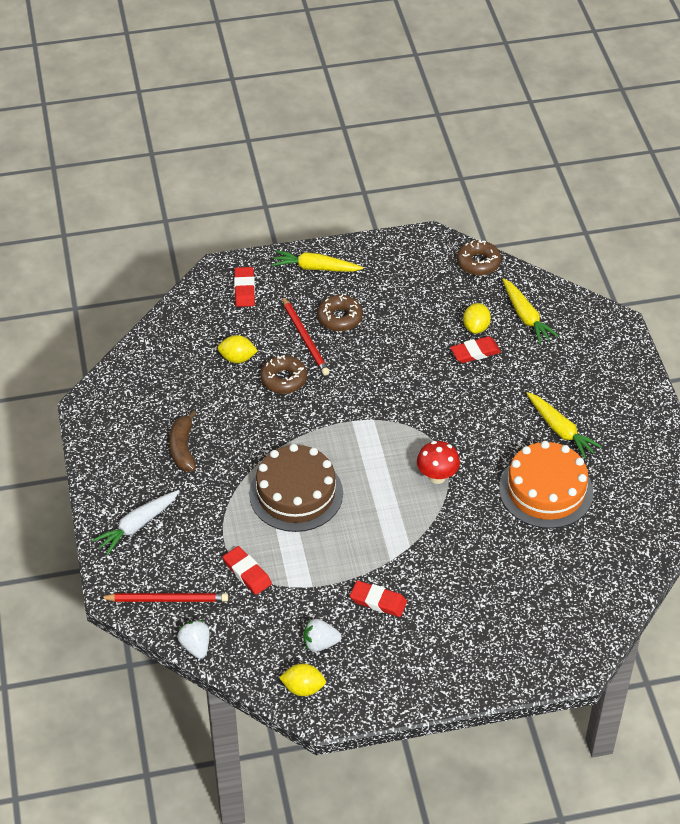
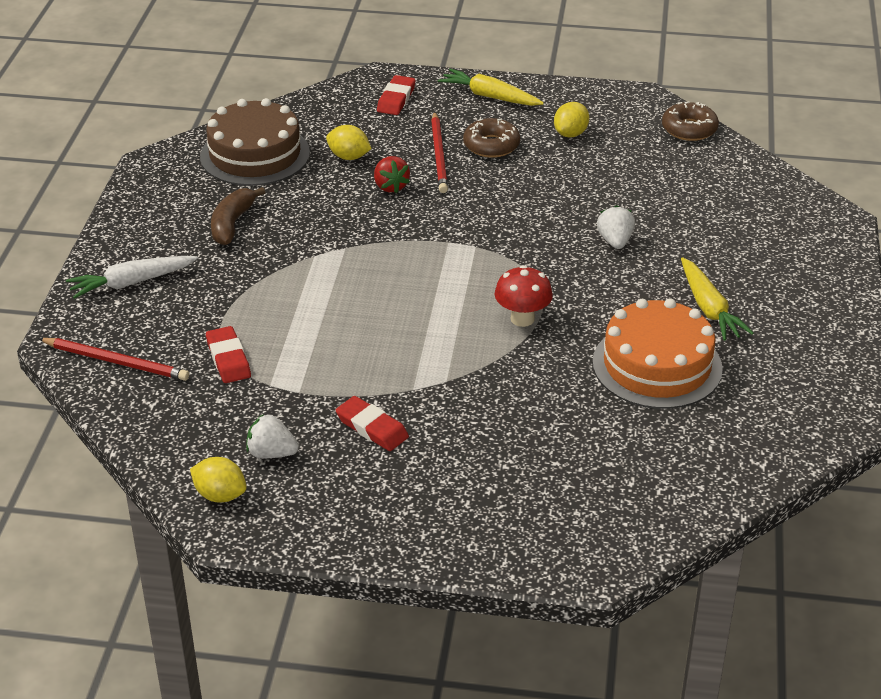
camera: 20 degrees right, 10 degrees down
white strawberry [177,620,210,659] -> white strawberry moved to [597,205,635,249]
brown cake [249,444,343,532] -> brown cake moved to [200,98,310,186]
brown donut [260,355,307,394] -> red strawberry [374,156,410,193]
red eraser [450,336,501,363] -> none
yellow lemon [463,303,491,334] -> yellow lemon moved to [554,102,589,138]
yellow carrot [502,278,559,344] -> none

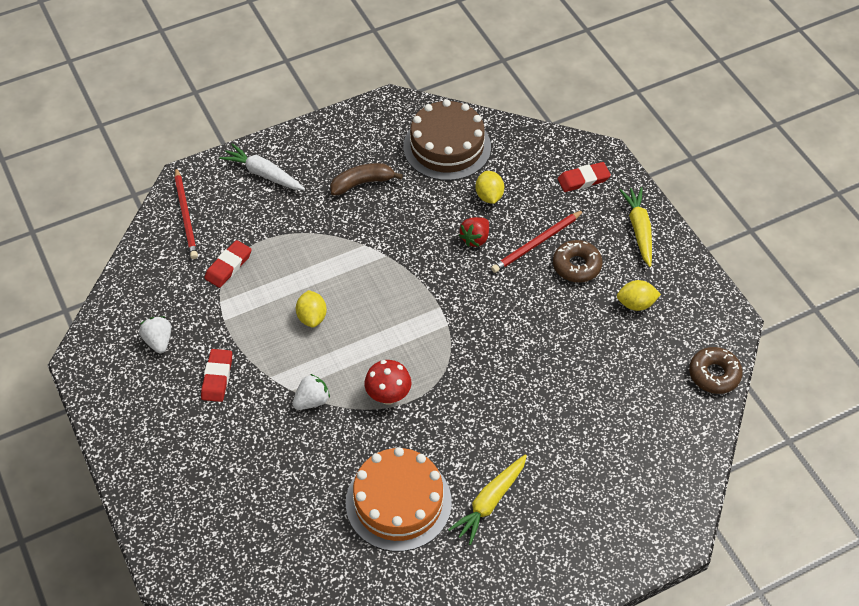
camera: 55 degrees right, 15 degrees up
yellow lemon [190,457,247,502] -> yellow lemon moved to [296,290,327,327]
white strawberry [597,205,635,249] -> white strawberry moved to [292,374,330,410]

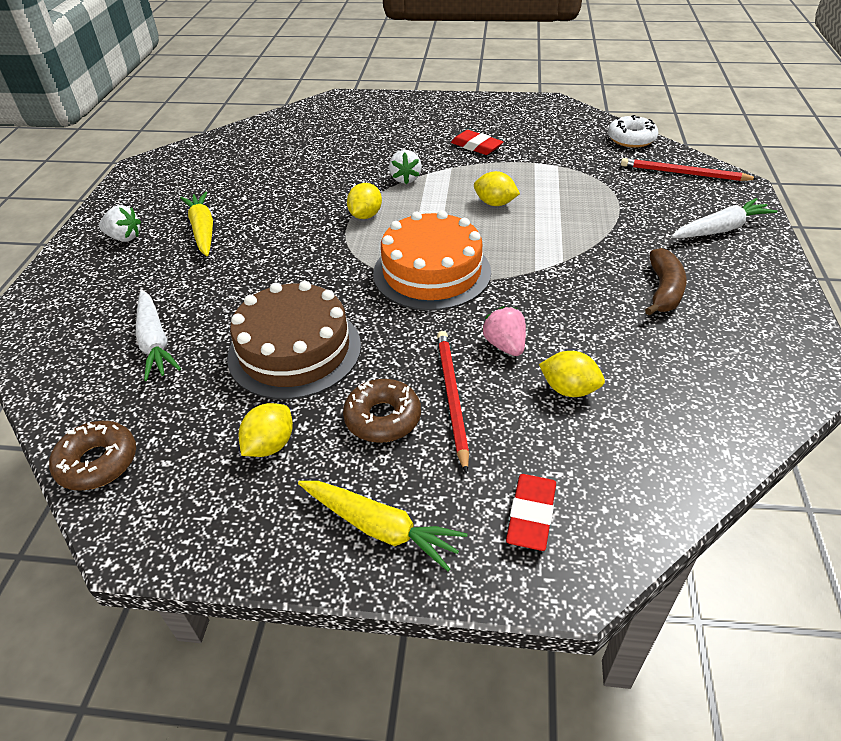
camera: 125 degrees right, 10 degrees down
white strawberry [139,316,171,353] -> white strawberry moved to [99,205,141,242]
red eraser [205,240,252,288] -> none
orange cake [346,447,452,552] -> orange cake moved to [373,210,491,311]
red mushroom [364,360,411,405] -> yellow lemon [347,183,382,219]
brown cake [403,99,491,181] -> brown cake moved to [227,281,361,400]
red strawberry [459,217,489,247] -> pink strawberry [482,306,526,356]
none -> white carrot [136,290,181,381]
none -> white donut [608,115,658,148]

